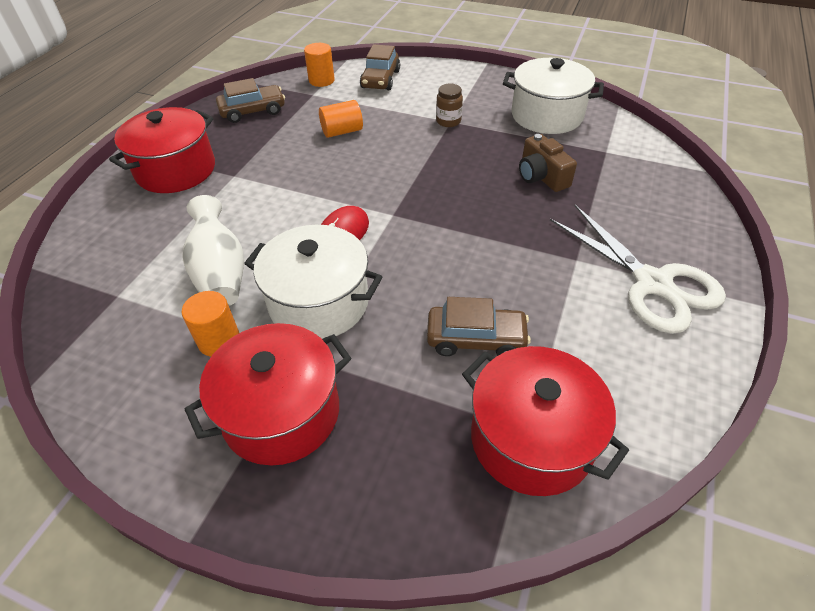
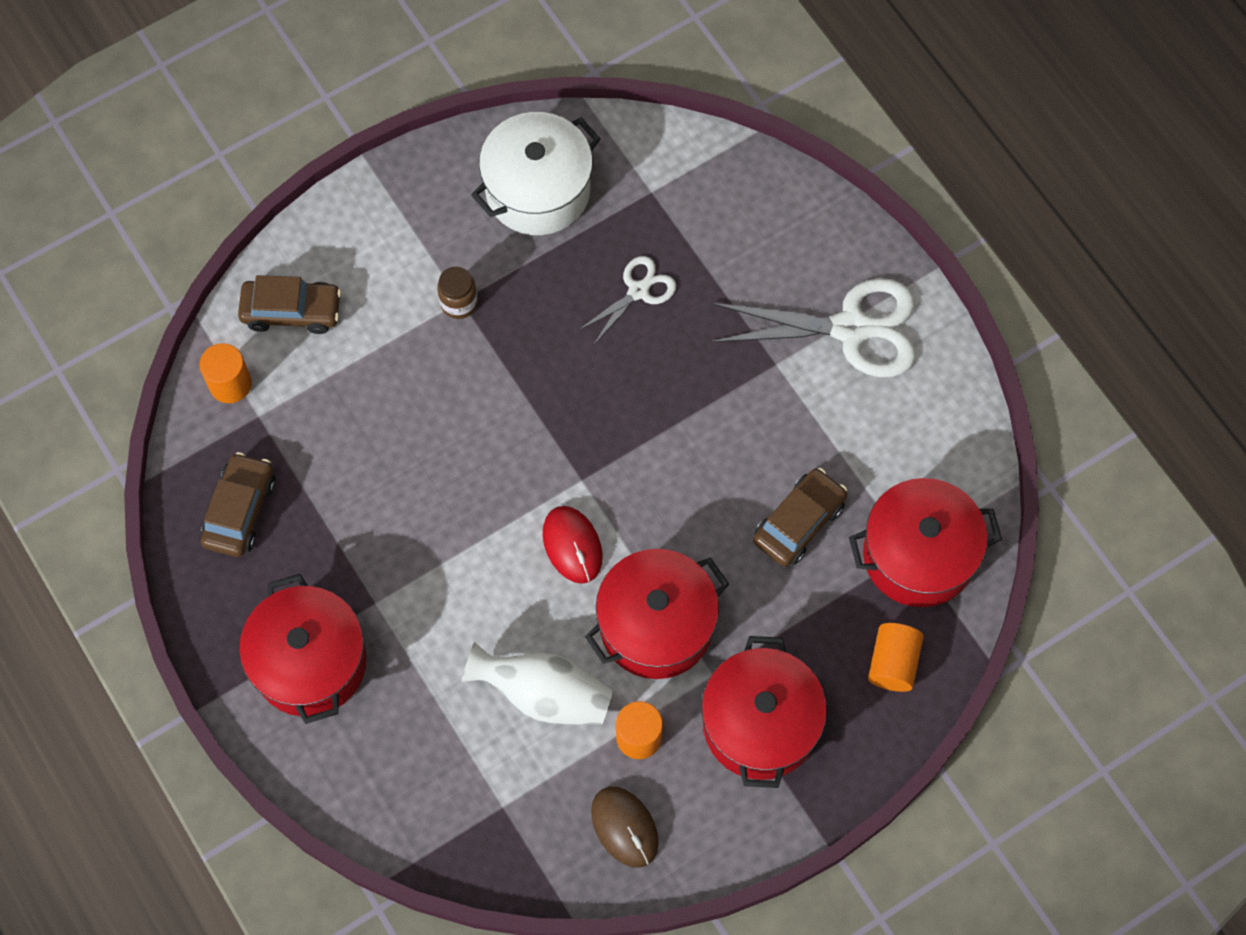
camera: 55 degrees left, 20 degrees up
white pot [244,225,382,339] -> red pot [585,549,729,679]
orange cylinder [319,100,363,138] -> orange cylinder moved to [868,623,924,692]
brown car [360,44,400,90] -> brown car turned 45 degrees counterclockwise [238,275,341,334]
brown camera [519,134,577,192] -> white scissors [578,256,676,345]
none -> brown mouse [591,787,659,868]

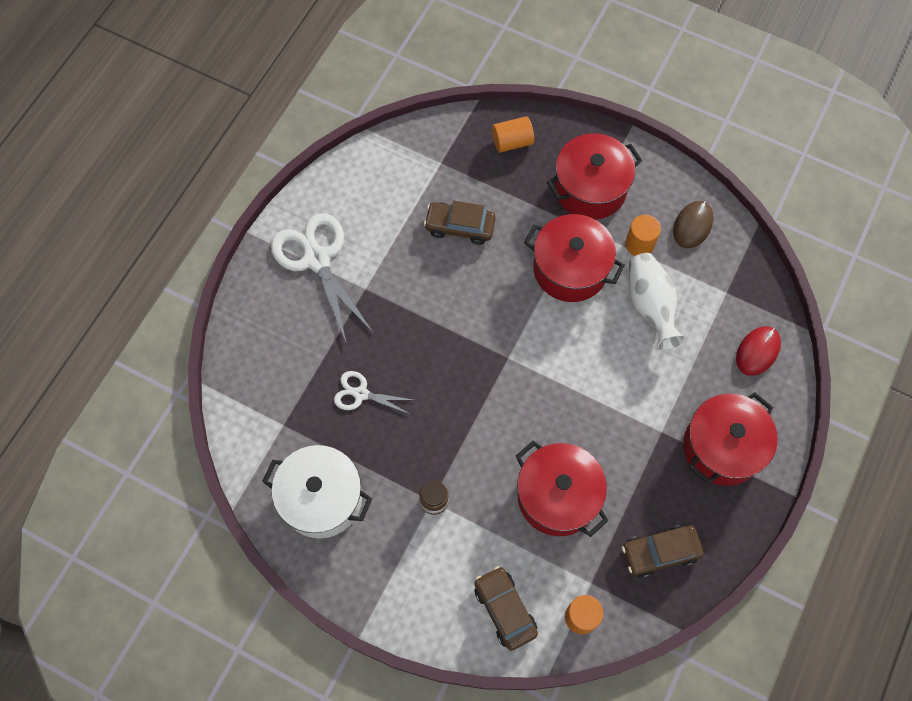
camera: 120 degrees left, 0 degrees up
red mouse [543,506,603,584] -> red mouse moved to [736,326,781,376]
red pot [849,478,1002,607] -> red pot moved to [516,441,608,537]

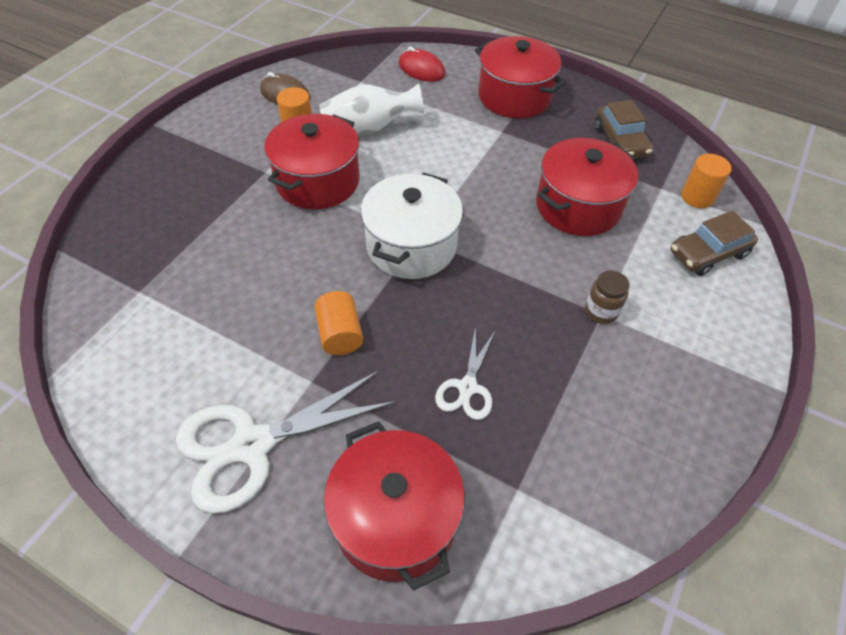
camera: 90 degrees left, 15 degrees down
white pot [262,445,372,539] -> white pot moved to [361,172,463,279]
brown car [424,201,496,245] -> none
orange cylinder [492,116,534,153] -> orange cylinder moved to [314,291,363,355]
red pot [547,133,642,220] -> red pot moved to [324,421,465,591]

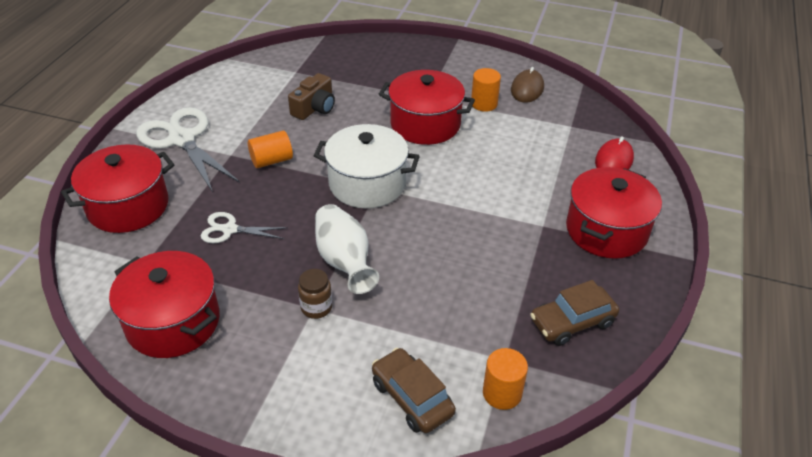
camera: 80 degrees right, 10 degrees down
white vase [319,84,424,134] -> white vase moved to [315,204,379,294]
red pot [536,138,638,236] -> red pot moved to [109,251,220,358]
none -> brown camera [288,73,335,120]

